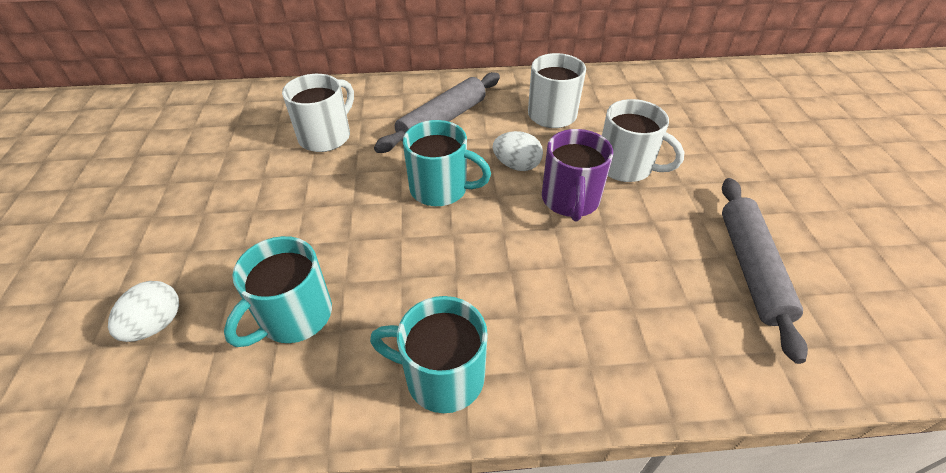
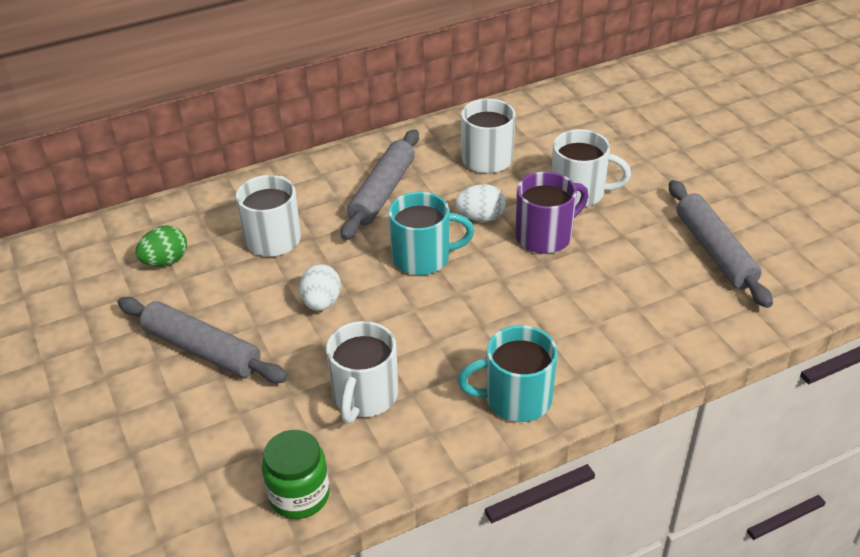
camera: 20 degrees left, 5 degrees down
white egg [108,281,179,342] -> white egg moved to [299,264,341,311]
turquoise mug [224,236,332,347] -> white mug [326,321,398,423]
purple mug [542,129,613,221] -> purple mug turned 105 degrees counterclockwise [515,172,589,254]
none -> grey rolling pin [118,297,288,383]
none -> green egg [136,225,187,266]
none -> green jar [262,430,330,519]

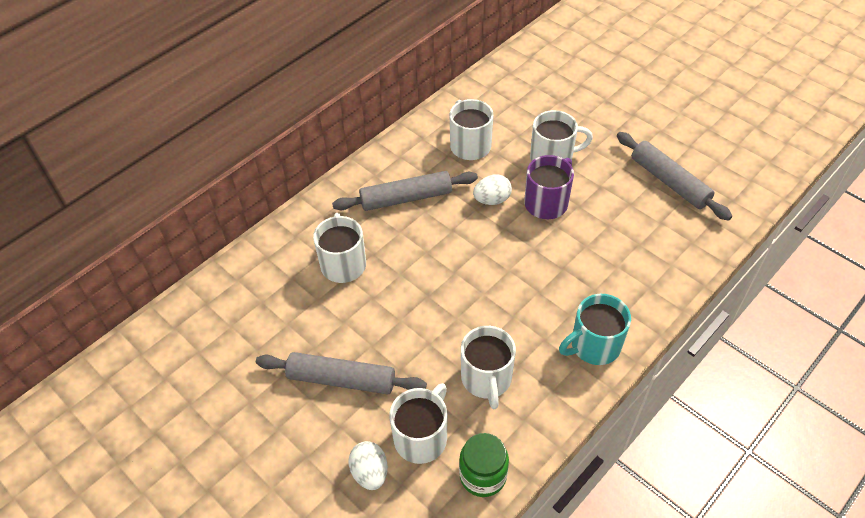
camera: 20 degrees left, 10 degrees up
green egg [136,225,187,266] -> none
white egg [299,264,341,311] -> white egg moved to [348,441,388,490]
grey rolling pin [341,129,419,240] -> grey rolling pin turned 75 degrees clockwise [332,171,478,211]
turquoise mug [388,192,474,275] -> none
none -> white mug [389,383,447,464]

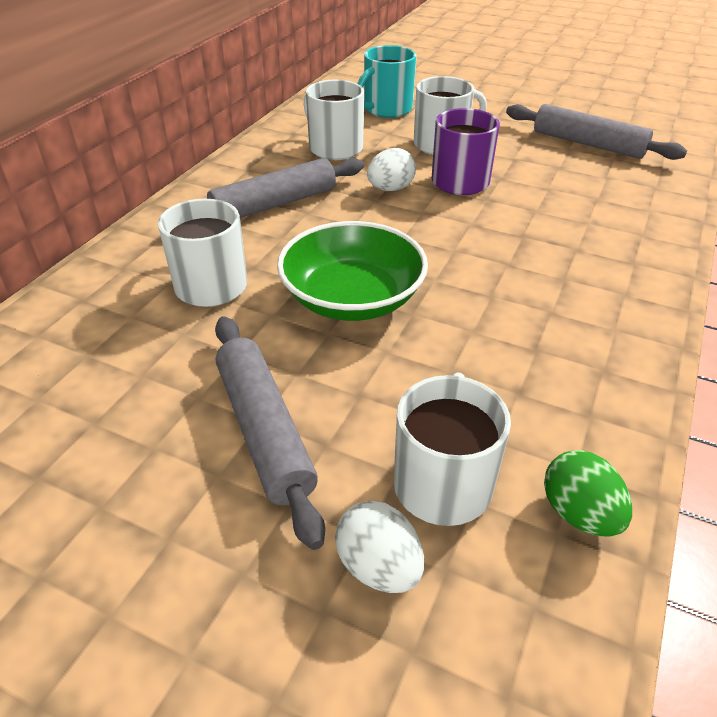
camera: 20 degrees left, 10 degrees down
grey rolling pin [256,352,427,395] -> grey rolling pin turned 75 degrees clockwise [215,316,325,550]
green jar [459,433,509,497] -> green egg [544,450,632,537]
white mug [461,326,516,409] -> none
turquoise mug [559,294,631,365] -> turquoise mug moved to [357,45,417,118]
none -> green bowl [277,221,428,321]

